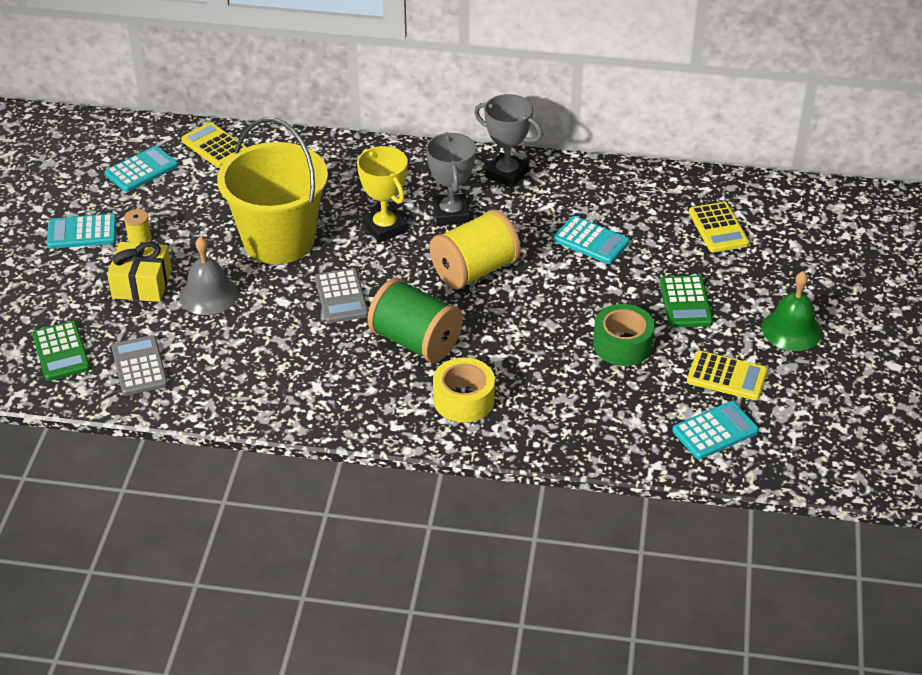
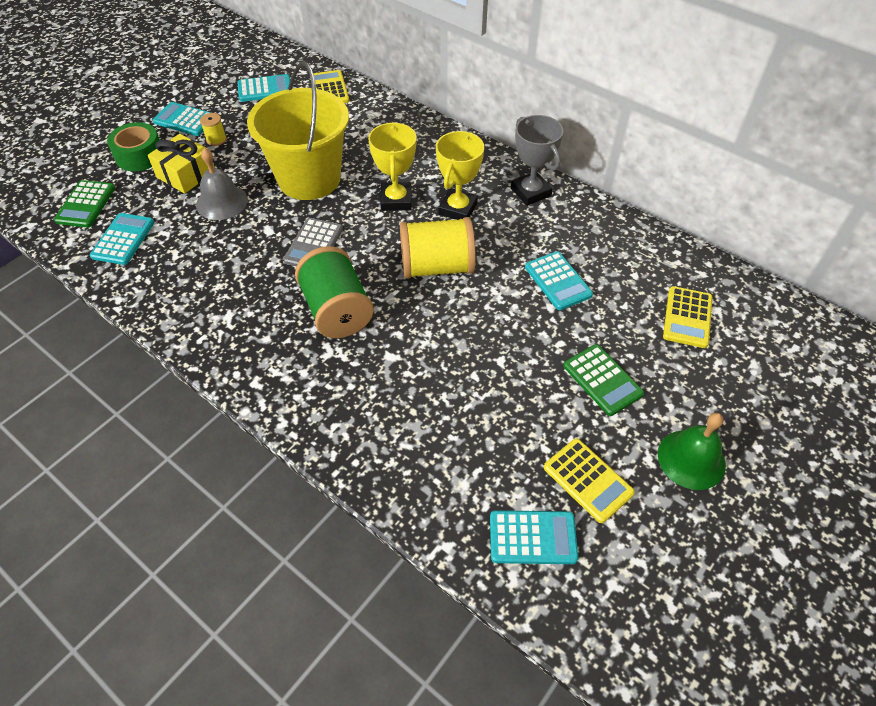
camera: 30 degrees right, 10 degrees up
grey calculator [111,335,168,396] -> turquoise calculator [90,213,154,265]
grey trophy [426,132,476,226] -> yellow trophy [436,131,484,220]
yellow tape [433,358,495,423] -> none
green tape [593,304,655,366] -> green tape moved to [107,122,160,171]
green calculator [660,275,713,328] -> green calculator turned 60 degrees counterclockwise [564,344,644,416]

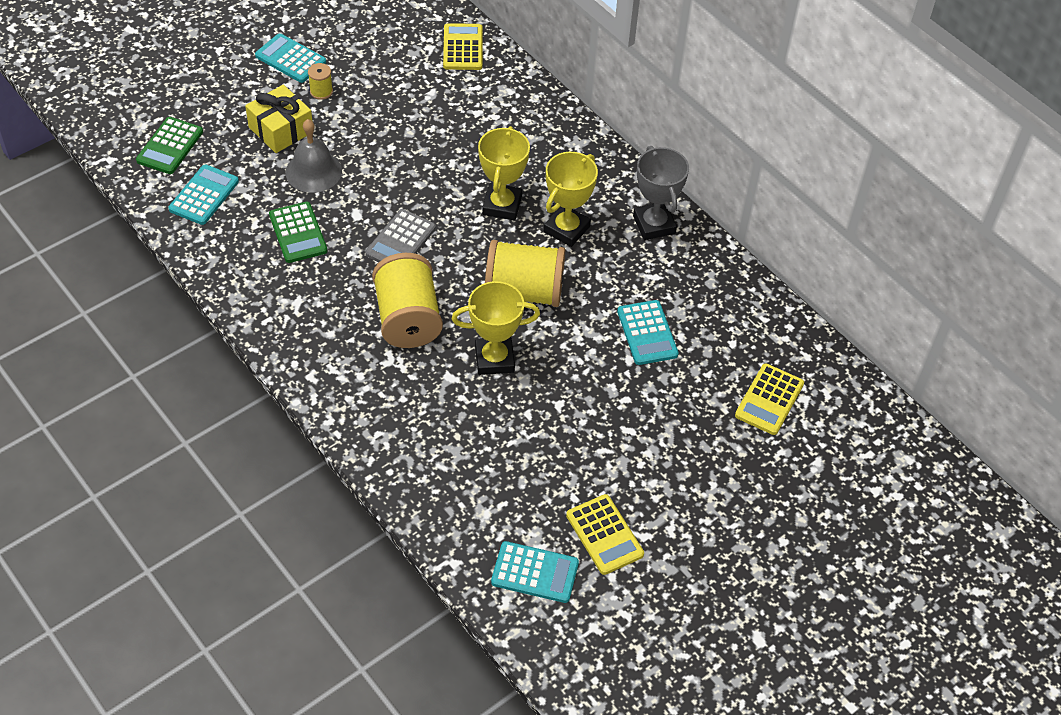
camera: 10 degrees right, 0 degrees up
green tape [107,122,160,171] -> none
turquoise calculator [237,74,290,102] -> none
yellow bucket [247,61,349,200] -> none
green spool [295,246,374,338] -> yellow spool [372,253,443,348]
green calculator [564,344,644,416] -> green calculator moved to [269,202,327,263]
green bell [658,413,726,490] -> none
none -> yellow trophy [452,281,540,375]

